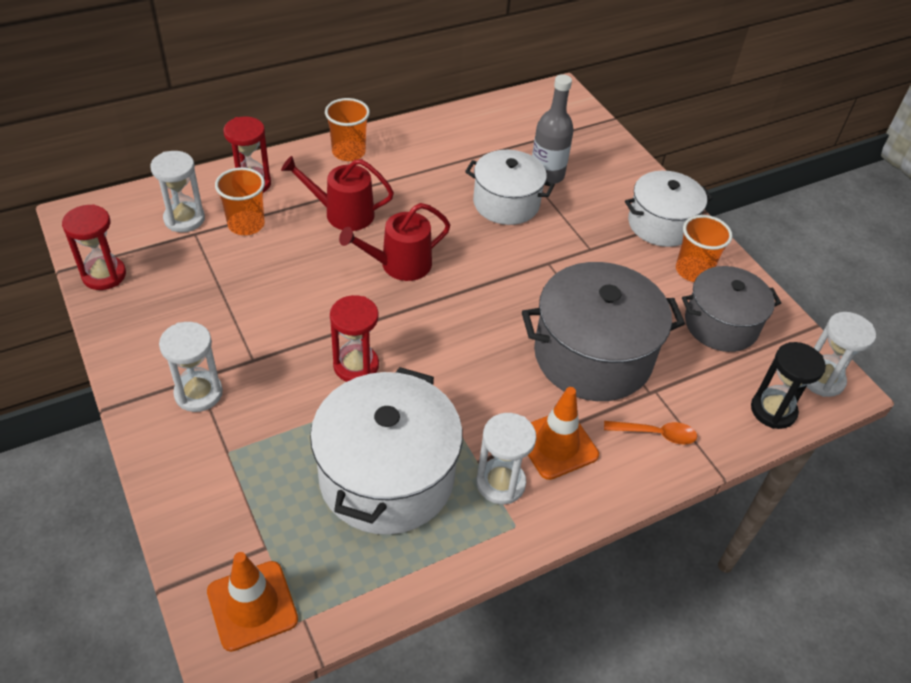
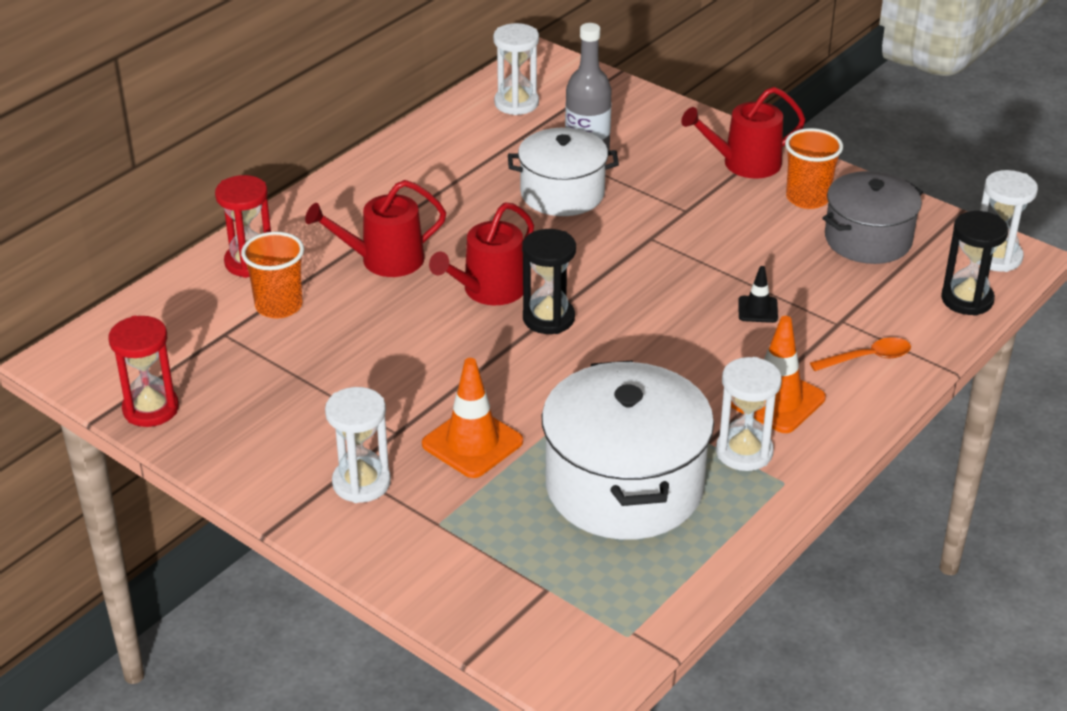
camera: 20 degrees left, 10 degrees down
white hourglass [150,151,205,233] -> white hourglass moved to [493,23,539,115]
orange traffic cone [207,552,298,652] -> orange traffic cone moved to [422,358,523,478]
orange cup [325,98,370,161] -> none
red hourglass [330,295,379,382] -> none
grey pot [522,262,685,401] -> black traffic cone [738,266,778,323]
white pot [625,171,713,247] -> red watering can [681,87,805,178]
none -> black hourglass [522,229,576,334]

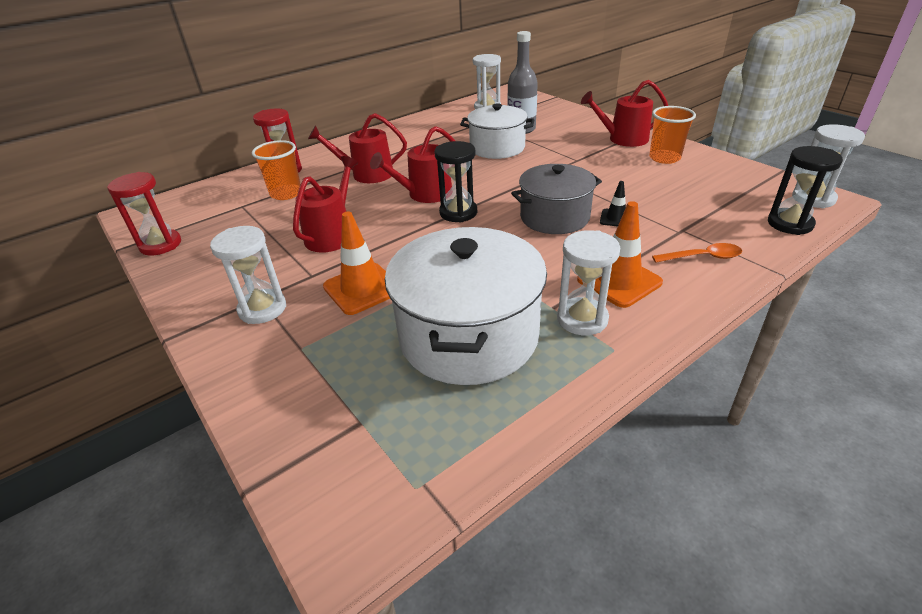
camera: 15 degrees right, 0 degrees up
grey pot [823,171,923,264] -> grey pot moved to [511,164,602,234]
none -> red watering can [293,156,358,252]

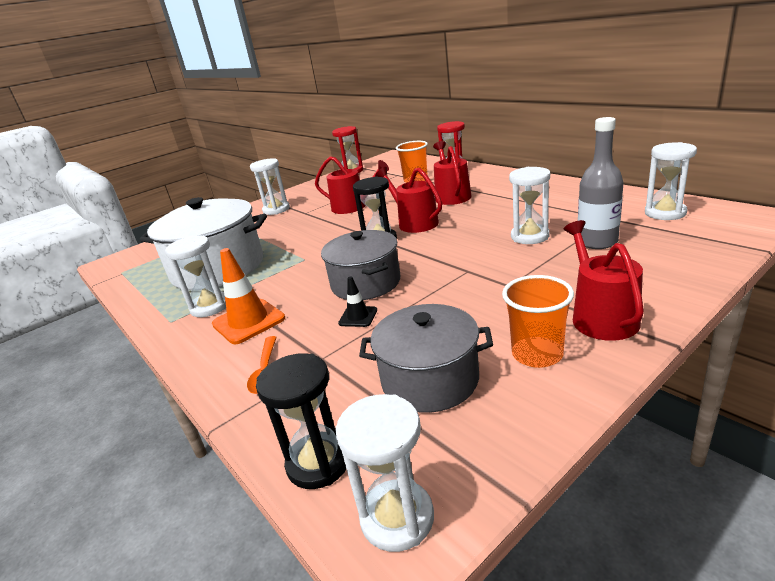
camera: 90 degrees right, 10 degrees down
orange traffic cone [323,211,390,315] -> none
white pot [460,103,534,159] -> white hourglass [509,167,550,244]
none -> grey pot [359,304,493,413]

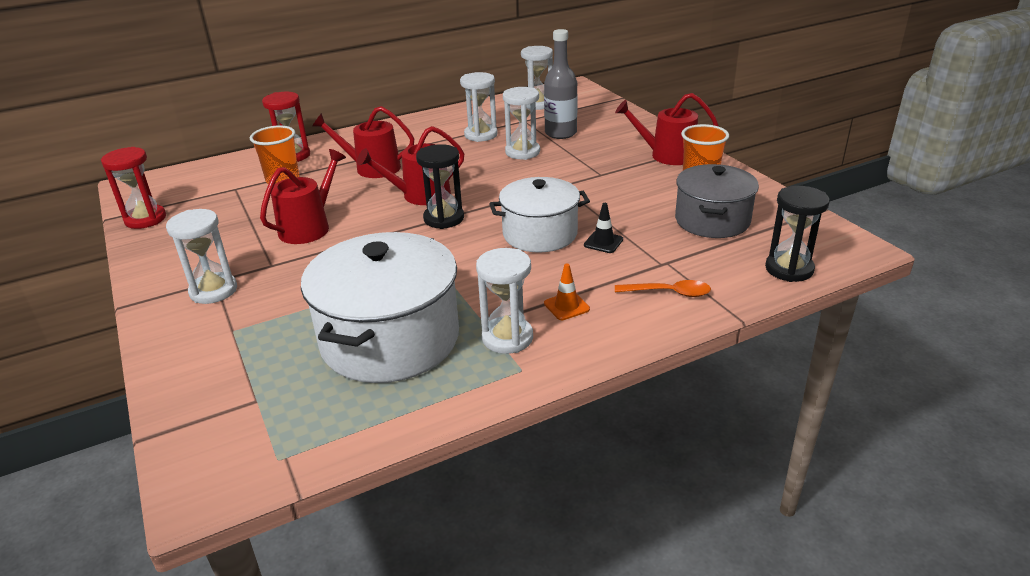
camera: 80 degrees left, 5 degrees up
orange traffic cone [212,248,285,344] -> orange traffic cone [544,263,590,320], size x0.54
grey pot [321,230,400,300] -> white pot [489,177,590,252]
white hourglass [335,394,434,552] -> white hourglass moved to [460,72,498,142]

